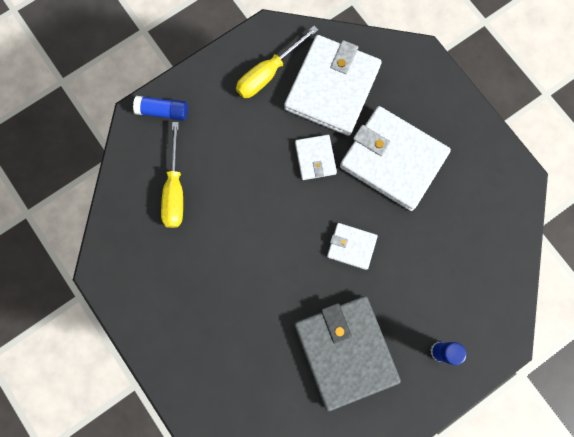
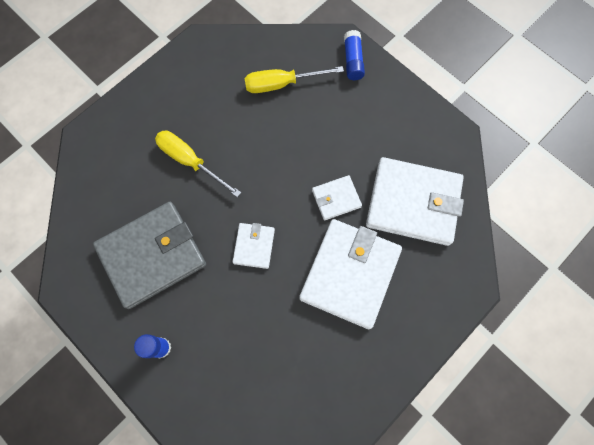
camera: 80 degrees right, 5 degrees down
yellow screwdriver [236,26,318,98] -> yellow screwdriver moved to [155,131,241,197]

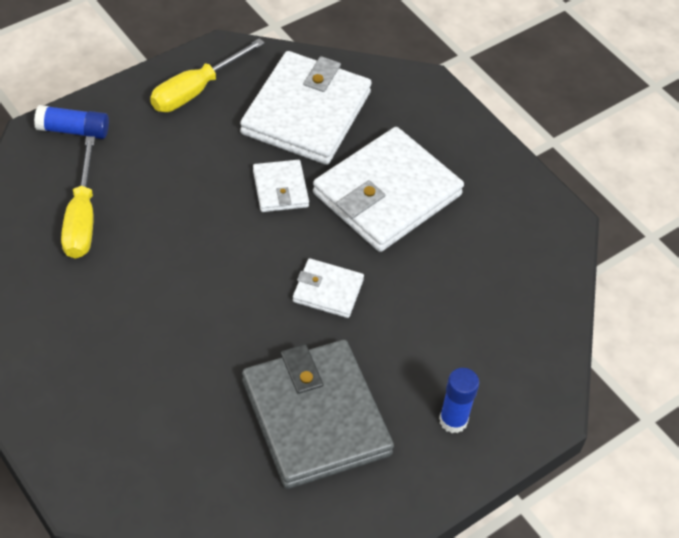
camera: 85 degrees left, 20 degrees down
yellow screwdriver [155,131,241,197] -> yellow screwdriver moved to [150,38,265,112]
white wallet [299,219,402,329] -> white wallet turned 75 degrees counterclockwise [313,127,464,252]

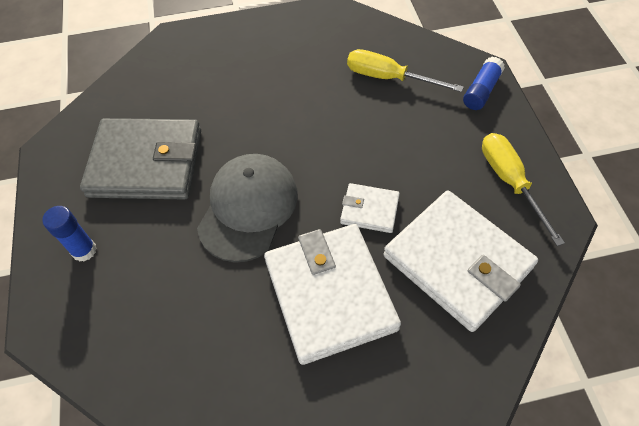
camera: 120 degrees right, 5 degrees up
white wallet [293,258,364,318] -> grey cap [197,154,298,262]

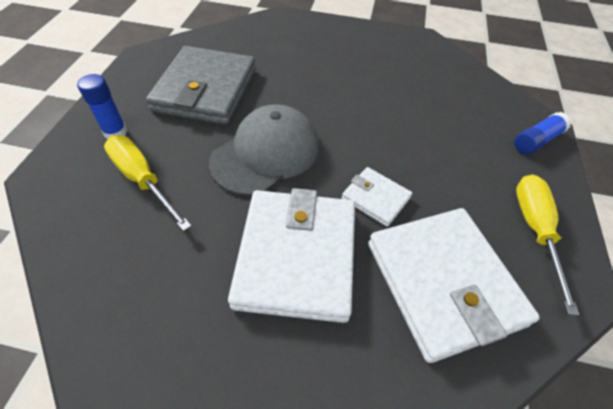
camera: 20 degrees right, 5 degrees down
grey wallet [80,118,201,200] -> grey wallet turned 75 degrees clockwise [146,46,256,125]
yellow screwdriver [347,49,464,92] -> yellow screwdriver moved to [104,135,192,231]

